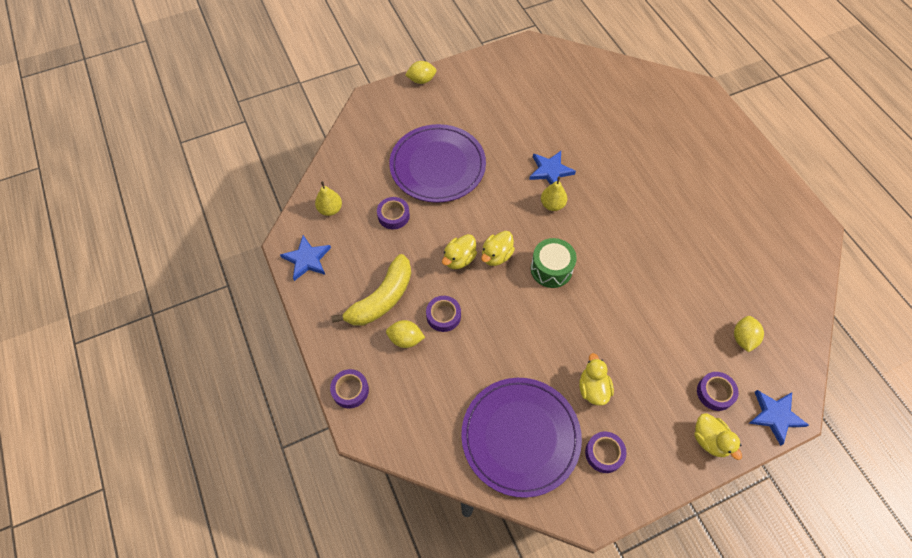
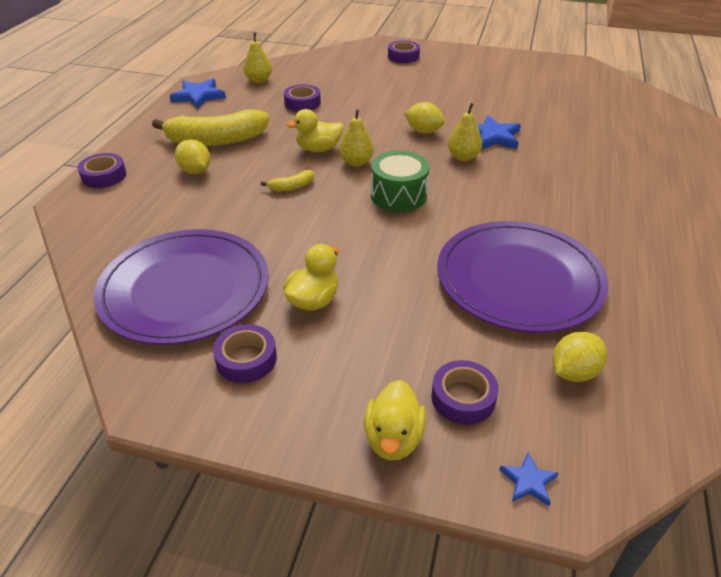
camera: 40 degrees right, 20 degrees down
purple plate [389,124,486,203] -> purple plate moved to [437,221,609,333]
yellow lemon [405,61,437,84] -> yellow lemon moved to [405,102,445,133]
purple tape [426,296,461,332] -> purple tape moved to [388,40,420,63]
yellow duck [481,231,515,266] -> yellow pear [339,109,374,167]
blue star [749,390,809,446] -> blue star [499,452,559,506], size x0.53
none -> yellow banana [261,170,314,192]

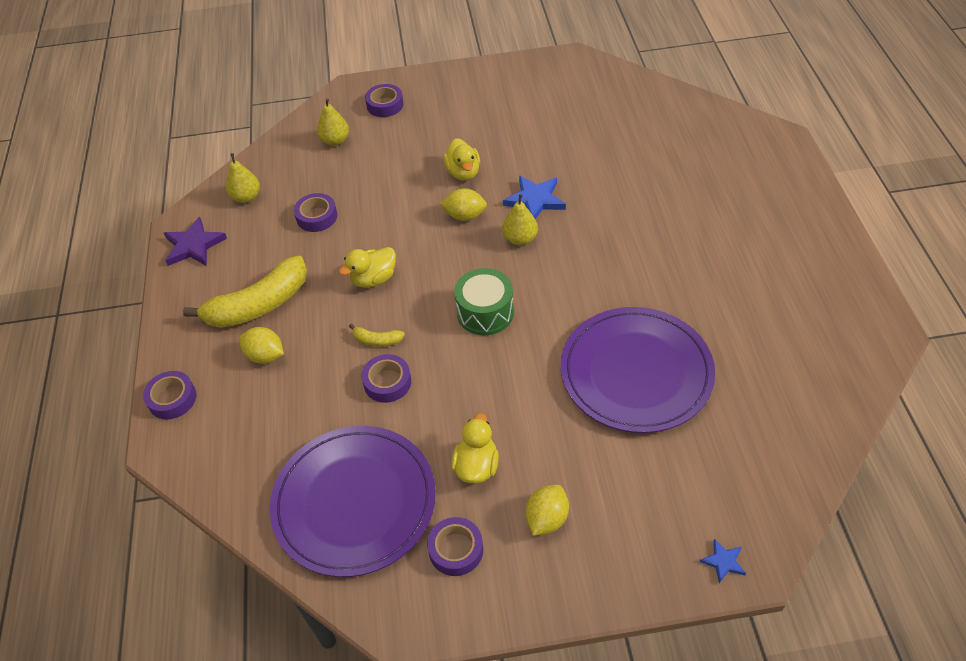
camera: 20 degrees left, 10 degrees up
blue star [170,79,226,109] -> purple star [164,217,227,266]
yellow banana [261,170,314,192] -> yellow banana turned 60 degrees clockwise [349,324,405,347]
yellow pear [339,109,374,167] -> yellow pear moved to [317,98,349,146]
yellow duck [364,380,426,460] -> yellow duck moved to [443,138,480,181]
purple tape [431,360,499,425] -> purple tape moved to [361,354,411,403]
yellow lemon [552,332,607,382] -> yellow lemon moved to [526,485,569,536]

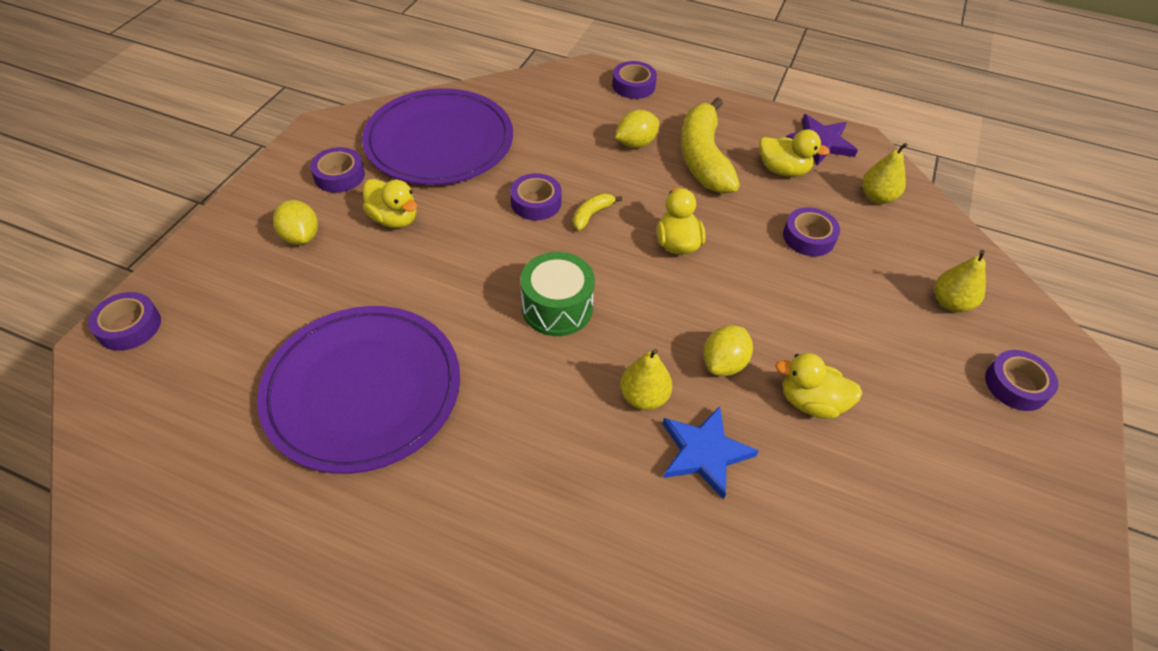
camera: 115 degrees right, 0 degrees up
blue star [700,539,746,583] -> purple tape [88,292,161,351]
none -> yellow duck [759,129,830,177]

